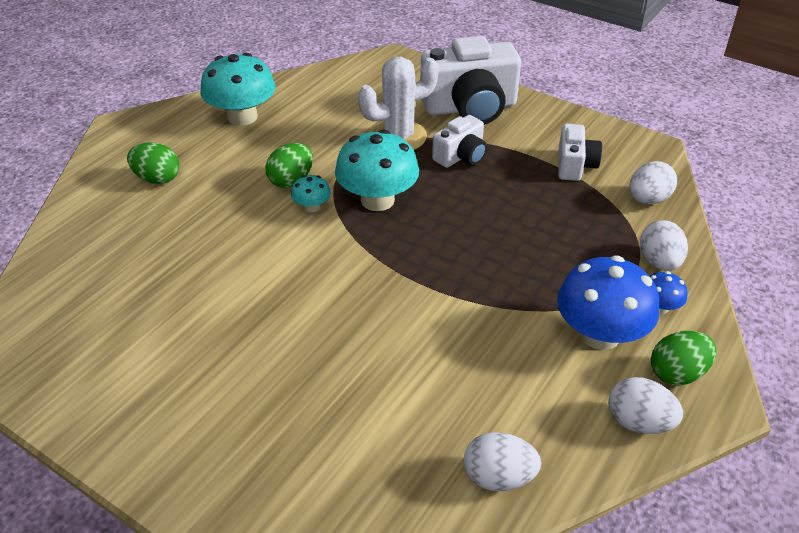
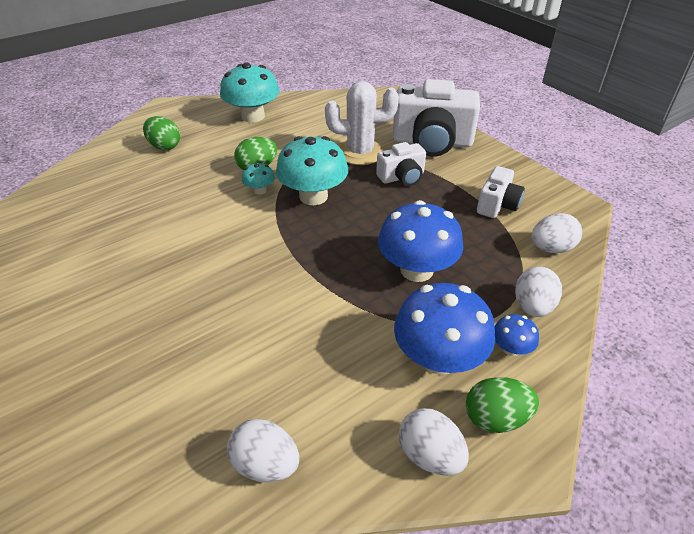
camera: 20 degrees right, 0 degrees up
none -> blue mushroom [378,200,463,282]

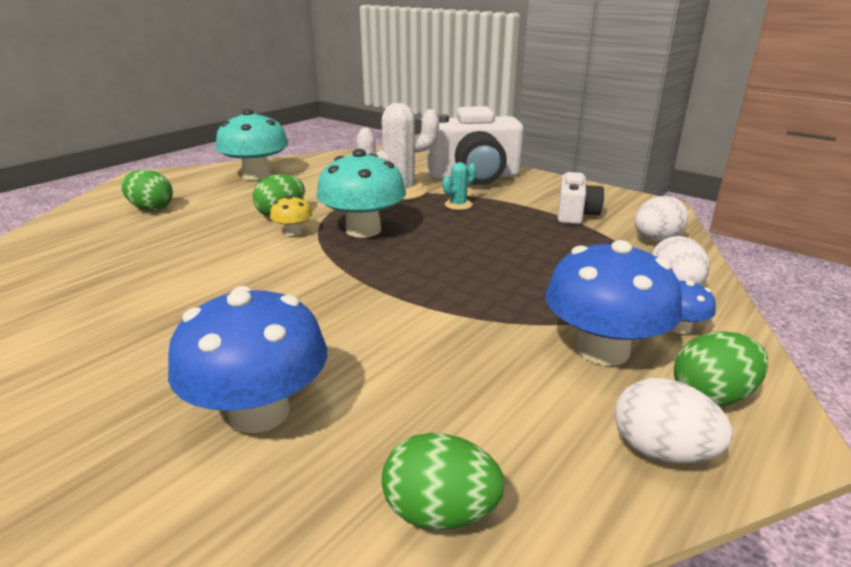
camera: 15 degrees left, 15 degrees down
white egg [227,419,299,482] -> green egg [382,433,505,530]
turquoise mushroom [242,162,275,195] -> yellow mushroom [270,195,313,236]
white camera [376,142,426,186] -> turquoise cactus [443,162,476,210]
blue mushroom [378,200,463,282] -> blue mushroom moved to [168,286,327,433]

